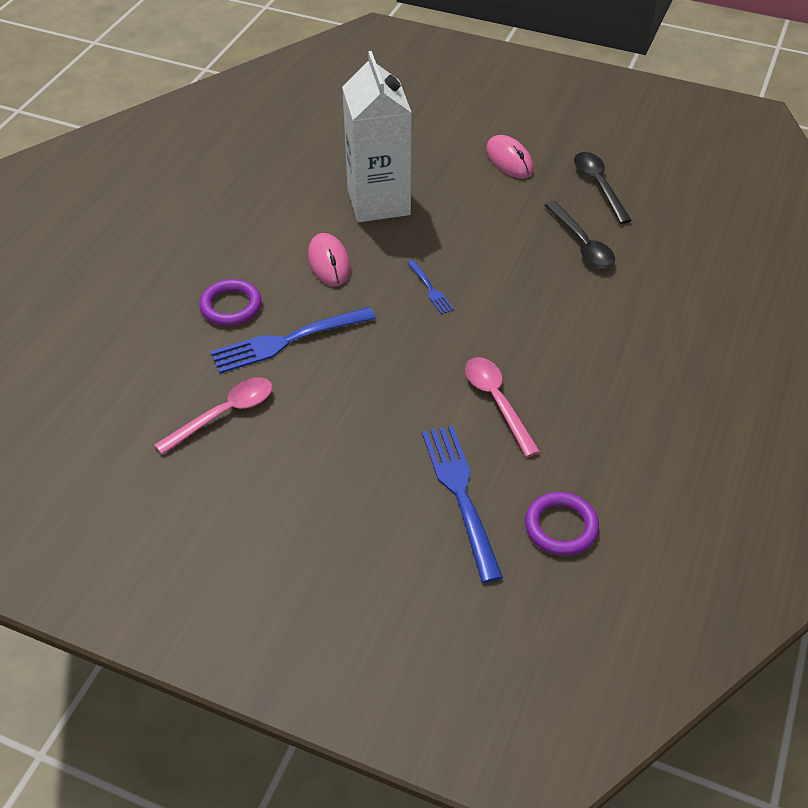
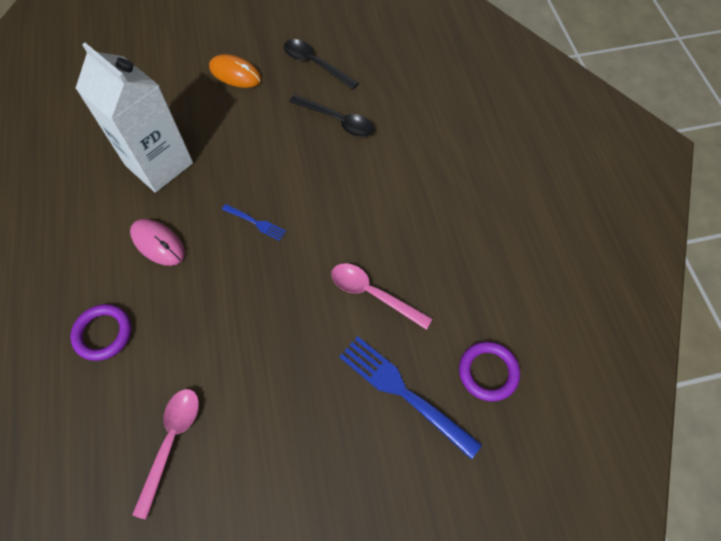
camera: 35 degrees left, 15 degrees up
blue fork [210,307,376,374] -> none
pink mouse [486,135,534,179] -> orange mouse [209,54,262,88]

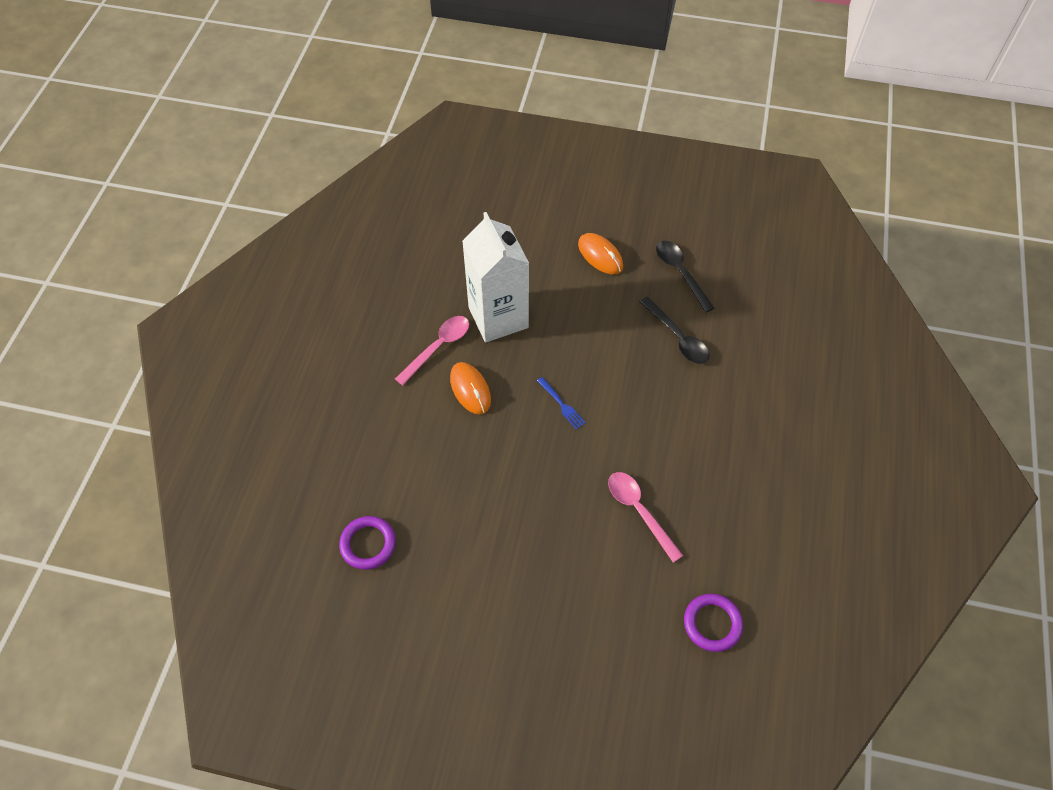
camera: 25 degrees right, 5 degrees down
purple ring [70,304,132,361] -> purple ring moved to [339,516,396,570]
pink mouse [130,219,185,266] -> orange mouse [450,362,491,415]
pink spoon [132,389,199,520] -> pink spoon moved to [395,316,469,385]
blue fork [339,336,482,459] -> none

